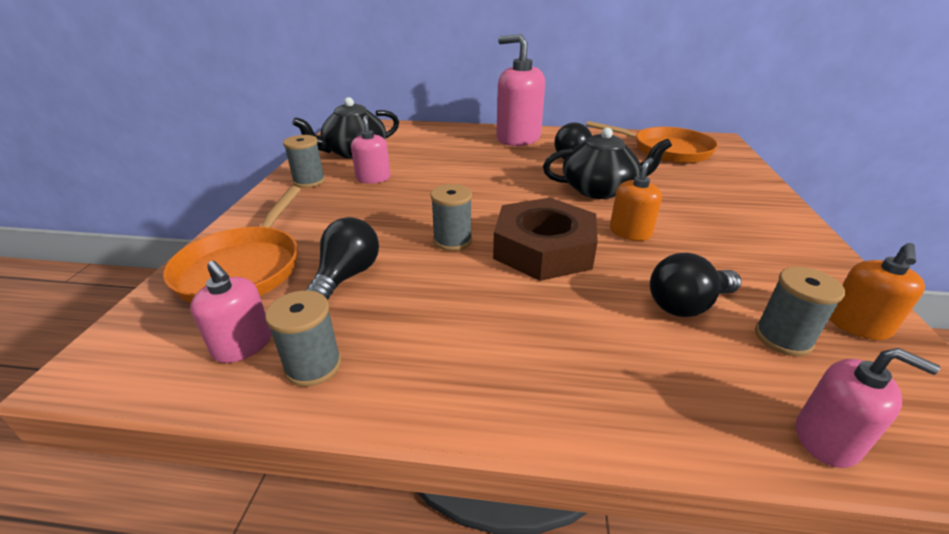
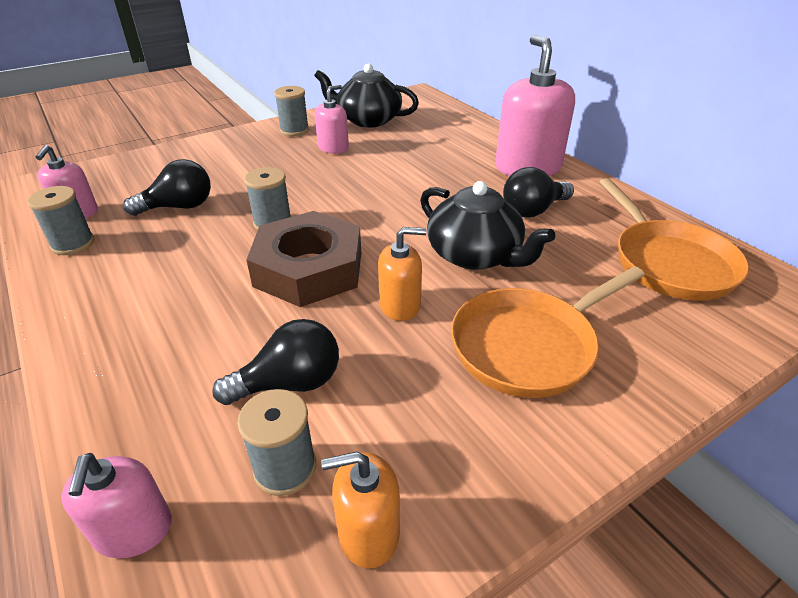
camera: 50 degrees right, 5 degrees up
orange pan [163,186,301,303] -> orange pan moved to [451,266,645,398]
black light bulb [650,253,741,317] -> black light bulb turned 135 degrees clockwise [212,319,339,405]

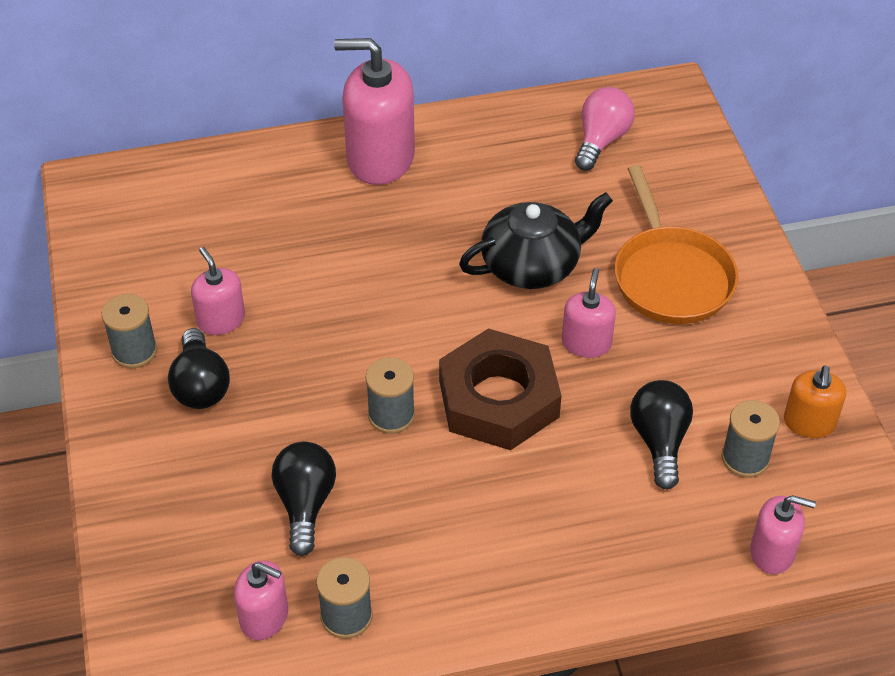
camera: 70 degrees left, 10 degrees up
black teapot [314,64,419,128] -> none
orange soap dispenser [378,227,426,321] -> pink soap dispenser [562,268,616,358]
black light bulb [503,167,574,217] -> black light bulb moved to [168,328,230,409]
orange pan [599,178,749,300] -> pink light bulb [575,87,635,171]

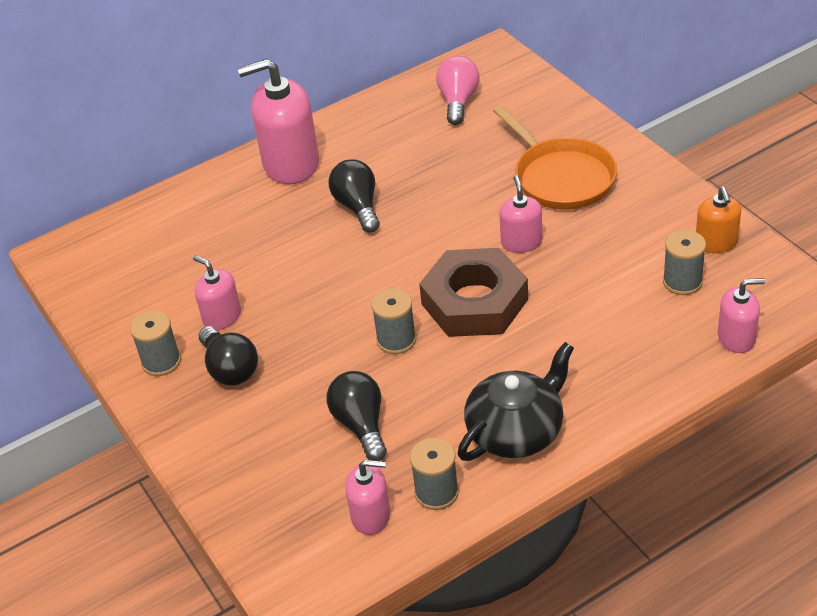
camera: 15 degrees left, 5 degrees down
black teapot [459,192,613,289] -> black teapot moved to [458,342,574,461]
black light bulb [630,380,693,490] -> black light bulb moved to [329,159,380,233]

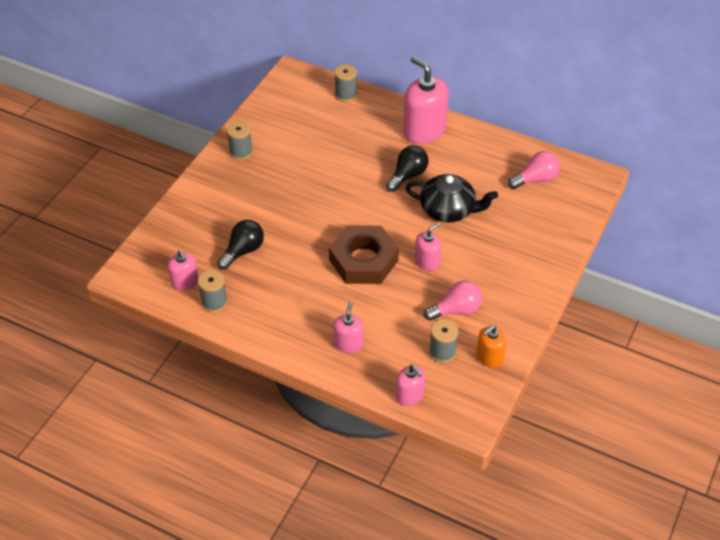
camera: 55 degrees right, 5 degrees up
pink soap dispenser [193,255,241,330] -> pink soap dispenser moved to [333,302,364,353]
black light bulb [199,326,258,386] -> none
grey spool [371,288,416,354] -> grey spool moved to [334,64,357,102]
black teapot [458,342,574,461] -> black teapot moved to [406,174,498,223]
orange pan [493,105,617,210] -> none
none -> pink light bulb [424,280,482,321]

